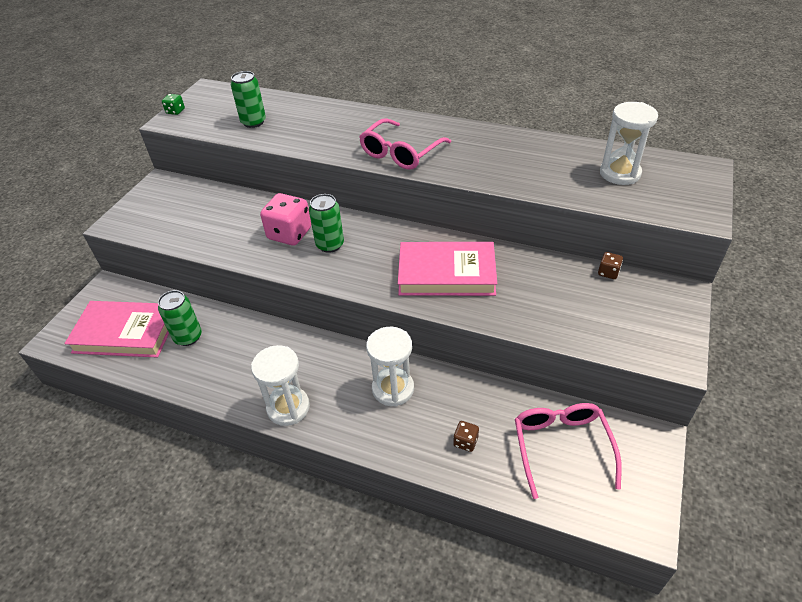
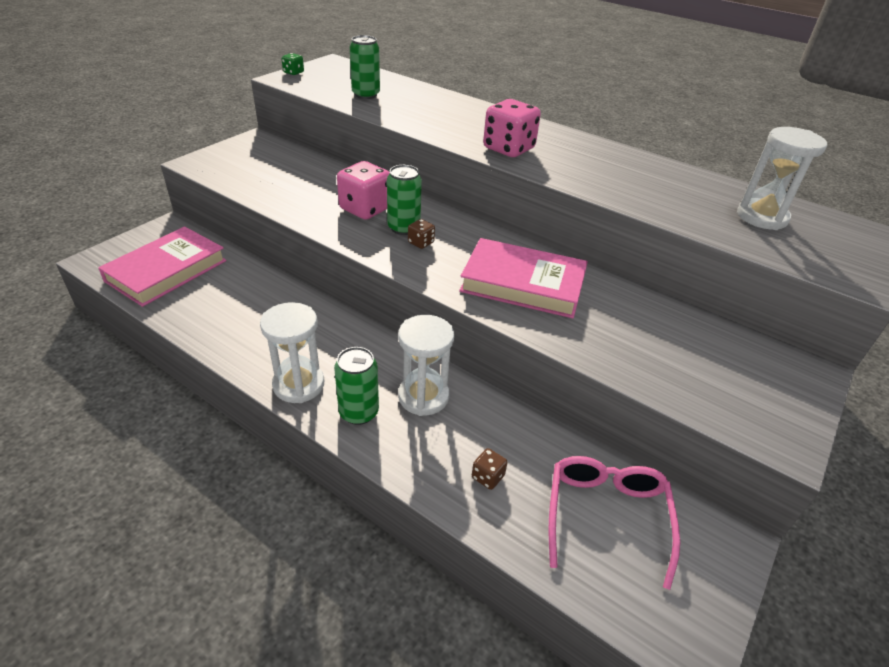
camera: 10 degrees right, 5 degrees down
pink book [64,301,169,358] -> pink book turned 75 degrees counterclockwise [98,226,227,307]
green can [158,290,202,346] -> green can moved to [334,347,379,425]
pink glasses [359,118,451,170] -> pink dice [483,99,541,157]
brown dice [598,252,623,279] -> brown dice moved to [408,219,435,249]

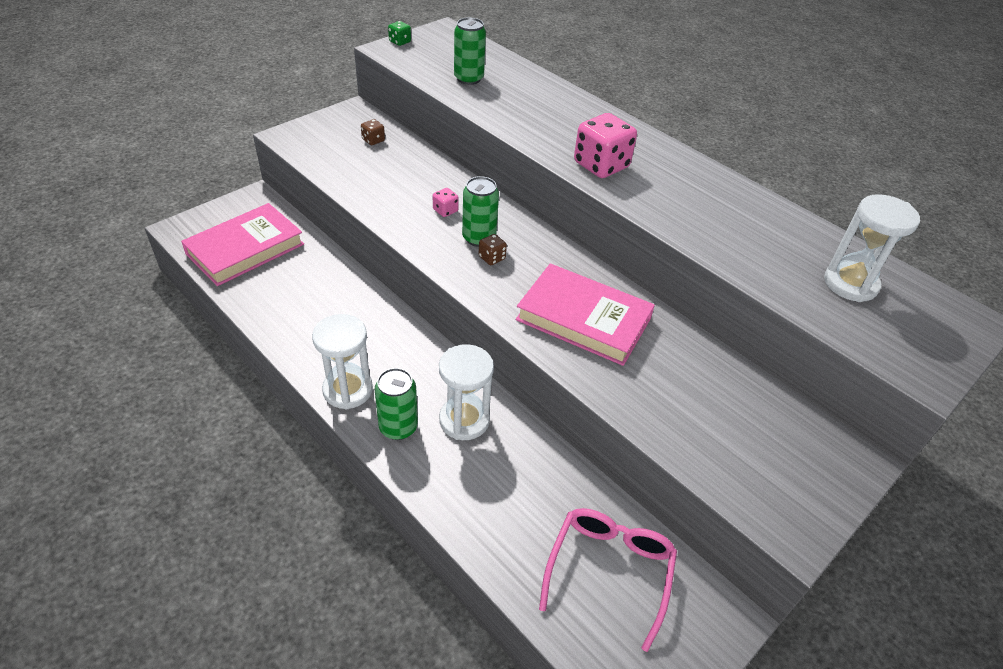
camera: 10 degrees right, 5 degrees up
pink dice [337,161,390,220] -> pink dice [433,188,459,217], size x0.47
brown dice [472,448,508,490] -> brown dice moved to [361,119,385,145]

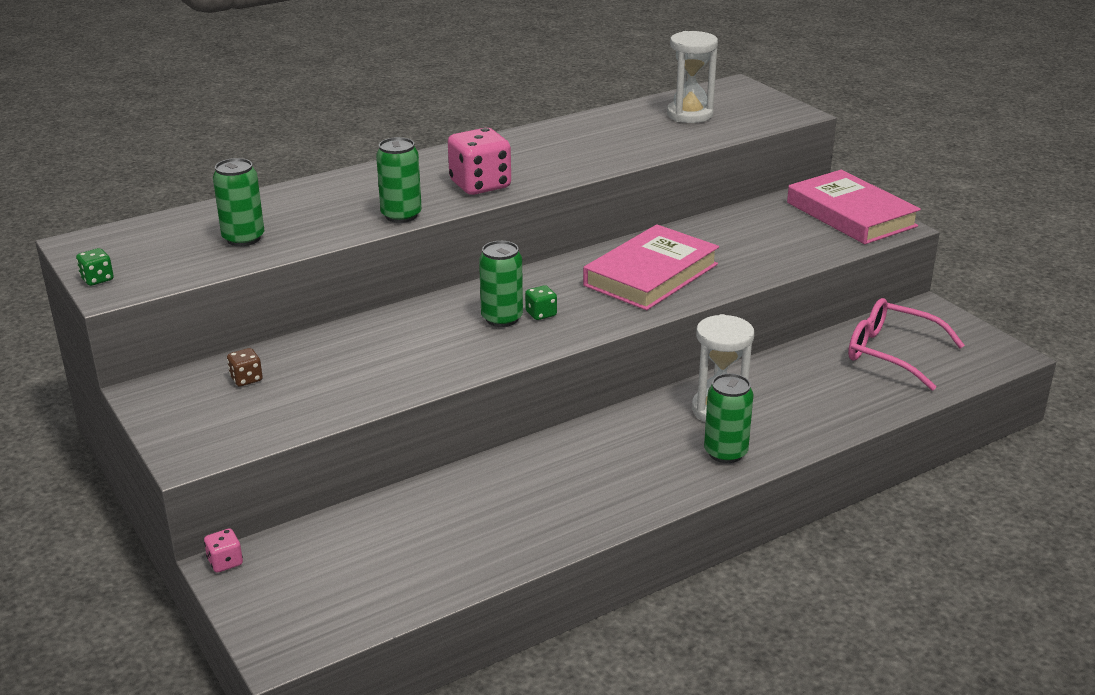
camera: 75 degrees left, 15 degrees down
pink book [181,203,304,286] -> pink book moved to [787,170,921,244]
white hourglass [312,314,373,410] -> none
pink dice [433,188,459,217] -> pink dice moved to [204,528,243,573]
brown dice [479,234,507,265] -> green dice [525,285,557,320]
none -> green can [376,137,422,223]

